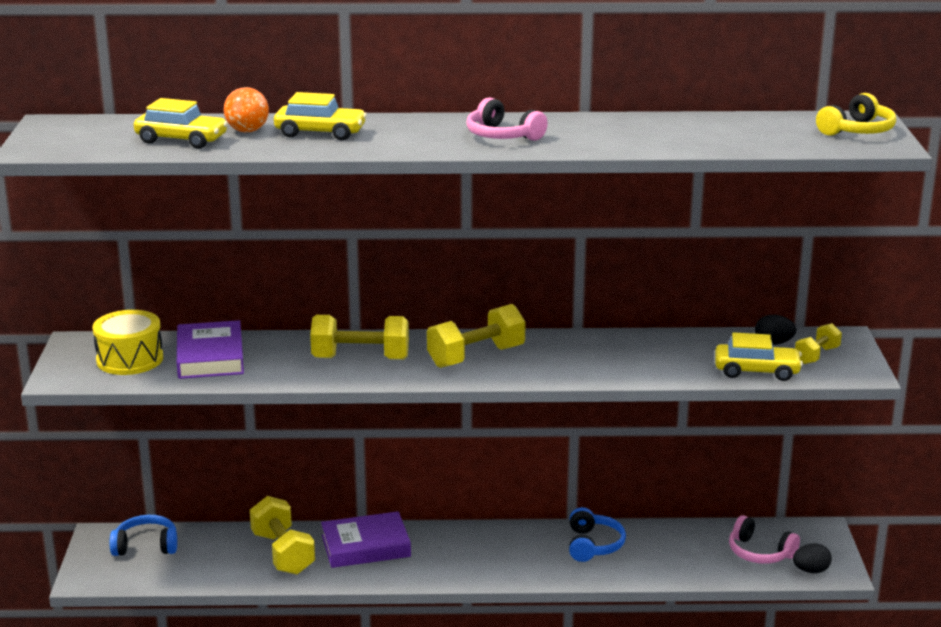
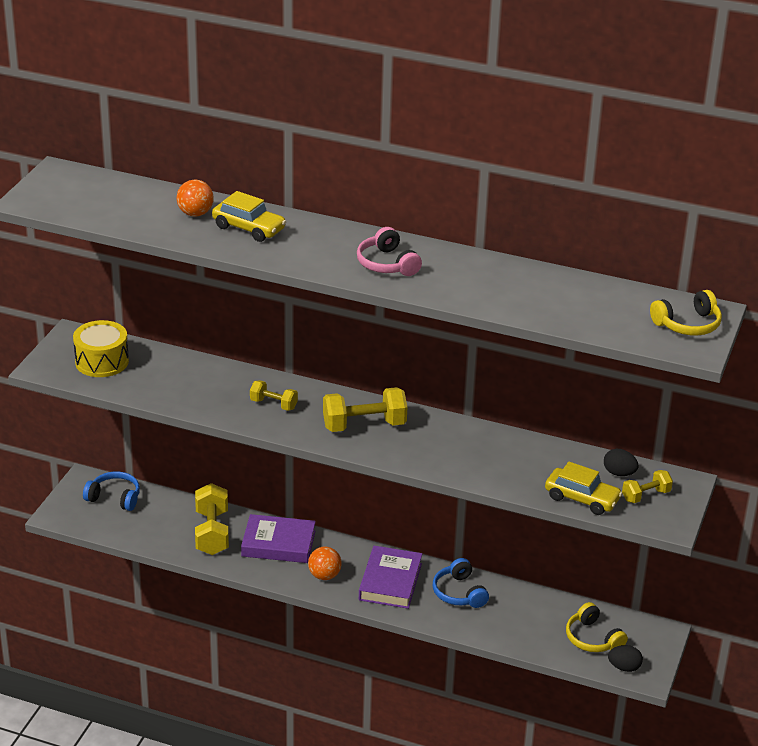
camera: 20 degrees right, 10 degrees up
yellow car [134,98,228,149] -> none
purple book [177,320,244,379] -> purple book moved to [359,546,422,609]
yellow dumbbell [310,315,409,360] -> yellow dumbbell [250,380,298,411], size x0.57
blue headphones [569,507,626,562] -> blue headphones turned 135 degrees clockwise [433,558,489,608]
pink headphones [729,515,800,564] -> yellow headphones [566,602,628,652]
none -> orange ball [308,547,342,580]

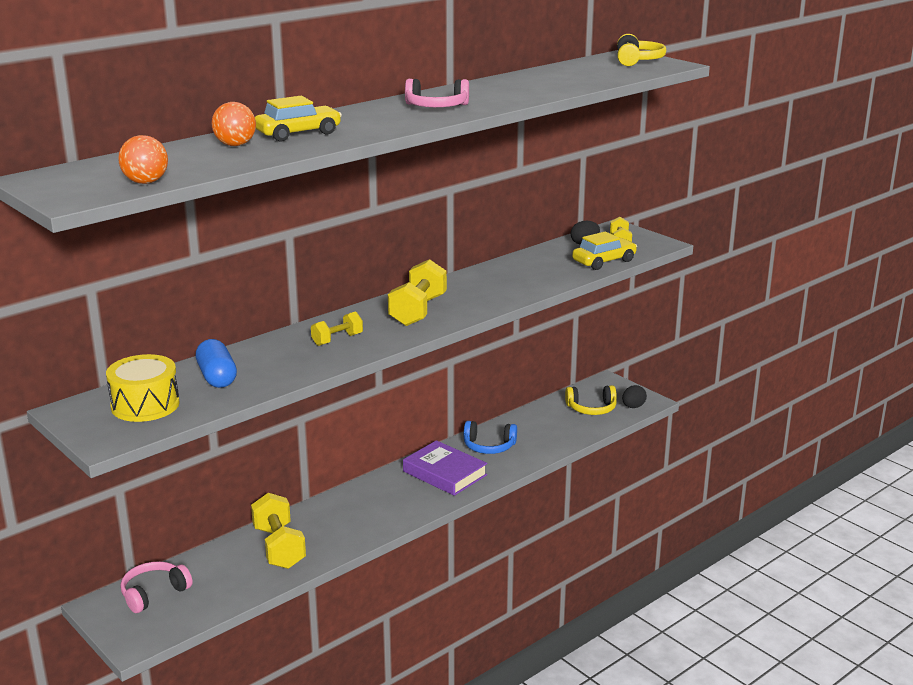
camera: 60 degrees left, 10 degrees down
blue headphones [83,471,140,511] -> pink headphones [120,561,193,613]
yellow dumbbell [195,483,229,555] -> yellow dumbbell turned 45 degrees clockwise [251,493,306,569]
purple book [241,514,316,563] -> none
orange ball [308,547,342,580] -> orange ball moved to [118,135,168,184]
none -> blue capsule [196,339,237,388]

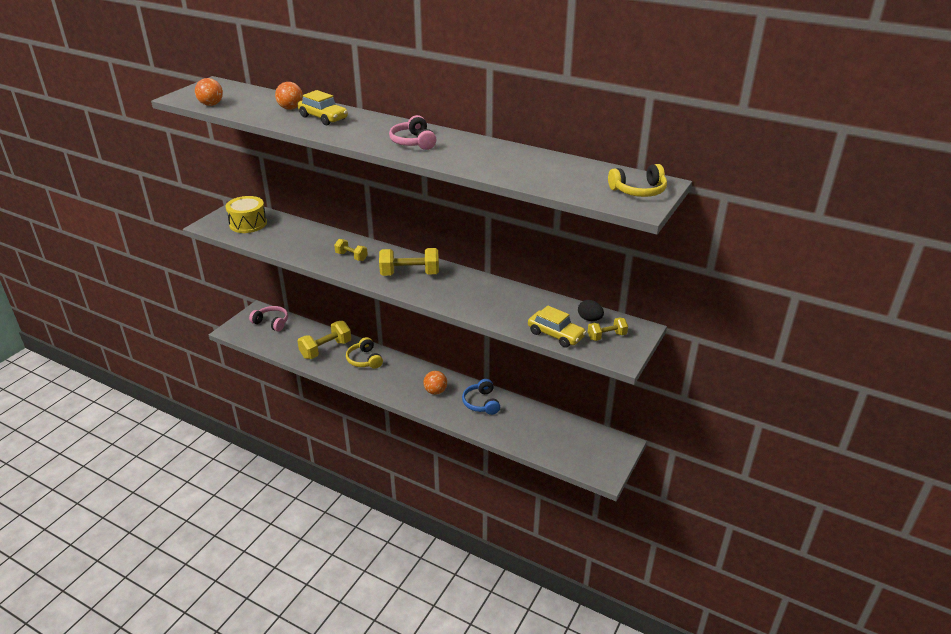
camera: 70 degrees right, 10 degrees up
blue capsule [196,339,237,388] -> none
purple book [403,440,487,496] -> orange ball [423,371,447,395]
yellow headphones [565,385,617,415] -> yellow headphones moved to [346,337,383,369]
black egg [622,385,647,408] -> none

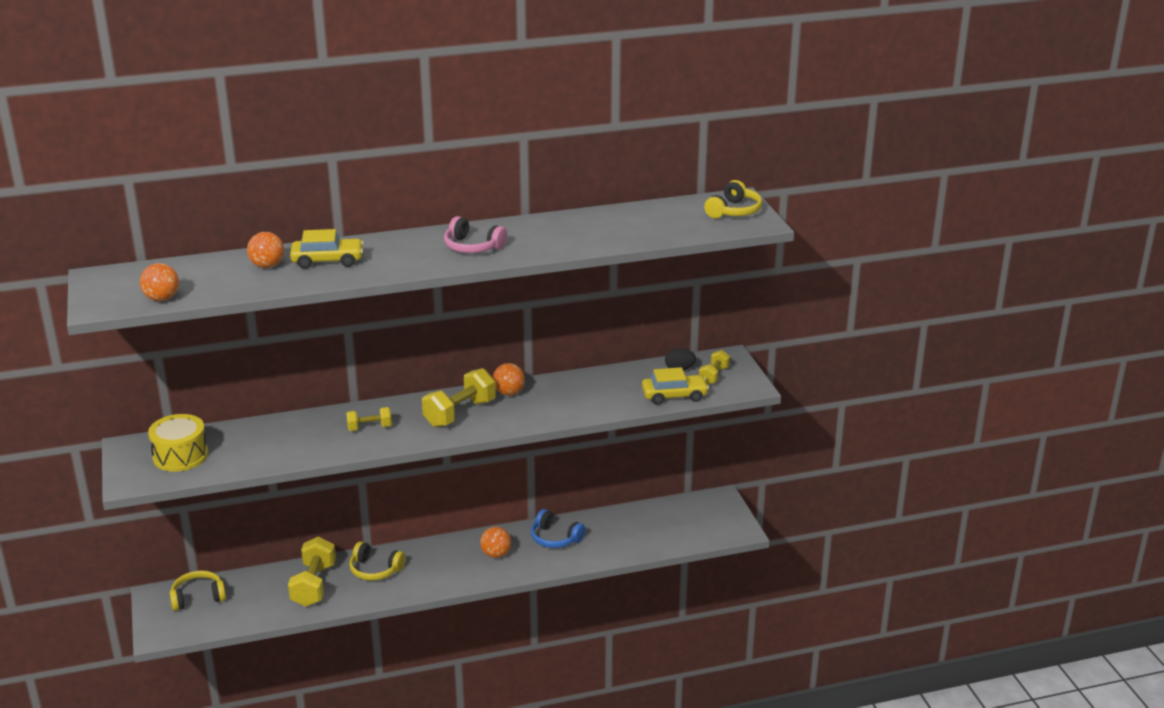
camera: 45 degrees left, 5 degrees down
pink headphones [249,306,288,331] -> yellow headphones [170,570,226,611]
none -> orange ball [493,363,525,395]

